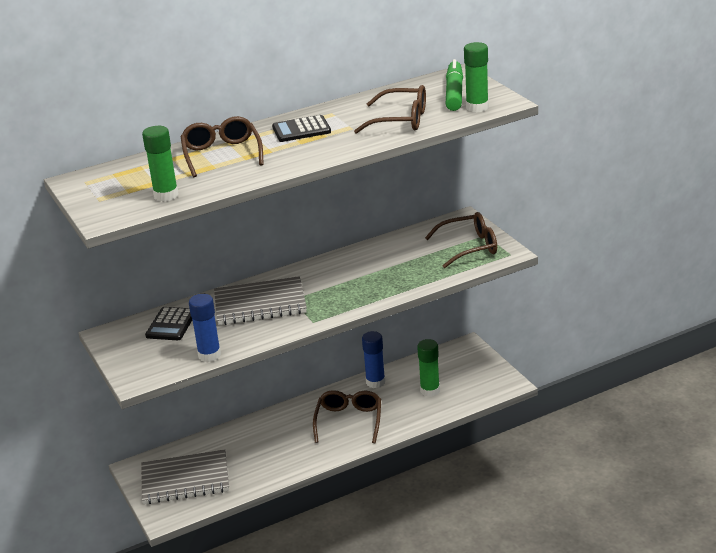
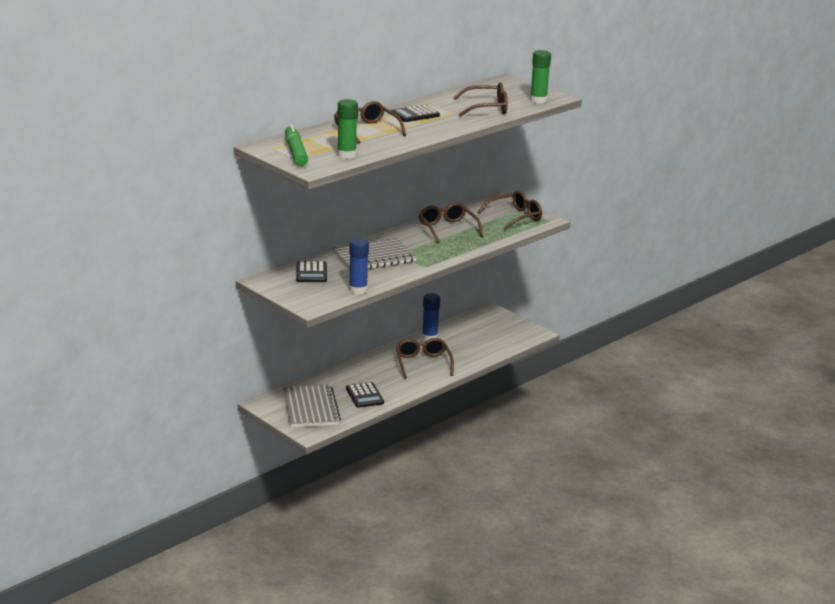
camera: 20 degrees left, 5 degrees down
grey notebook [141,449,229,504] -> grey notebook turned 75 degrees counterclockwise [283,385,341,428]
green glue stick [417,339,440,397] -> none
green marker [446,59,463,111] -> green marker moved to [285,124,308,166]
none -> black calculator [346,382,384,408]
none -> brown glasses [419,202,483,243]

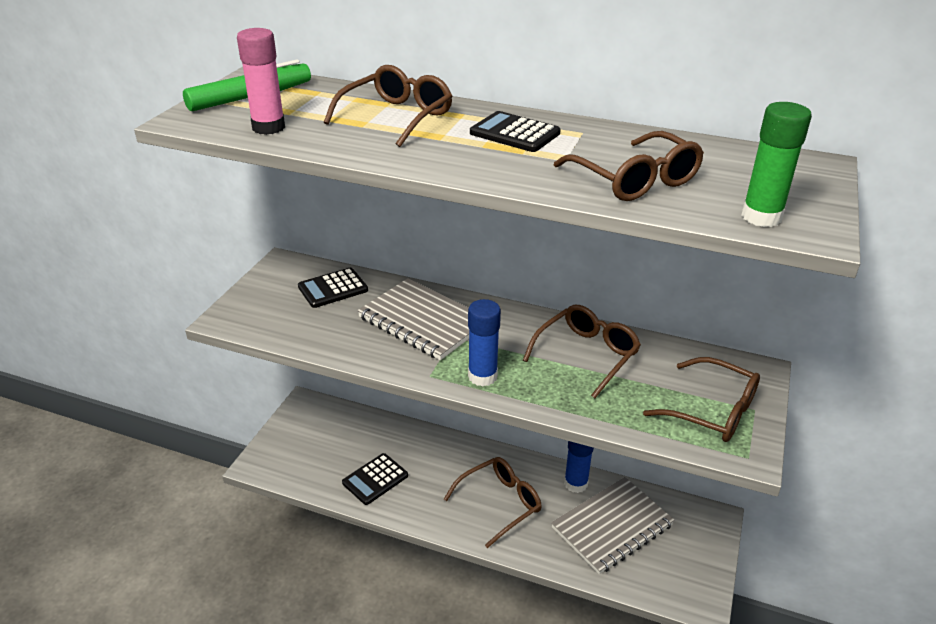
camera: 65 degrees right, 10 degrees up
grey notebook [283,385,341,428] -> grey notebook moved to [551,477,674,574]
green glue stick [337,99,358,159] -> pink glue stick [237,28,285,135]
blue glue stick [349,238,369,294] -> blue glue stick moved to [468,299,501,386]

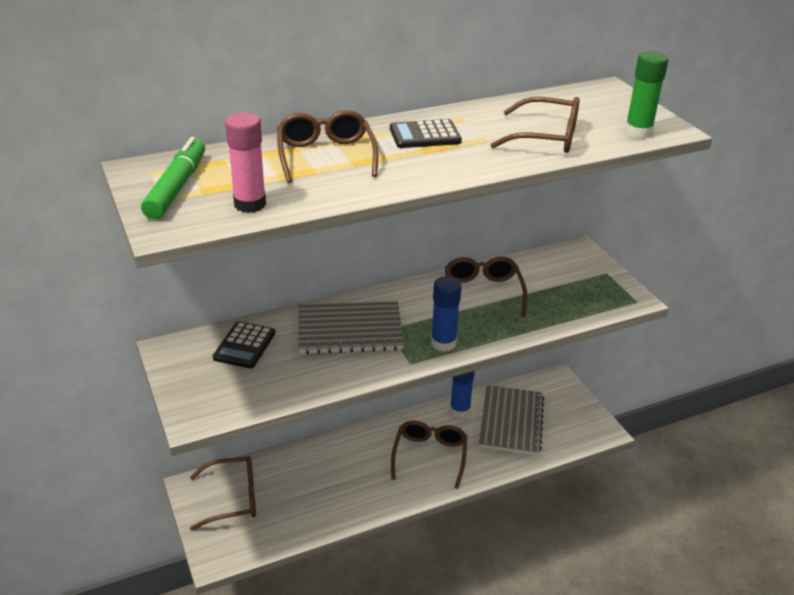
camera: 45 degrees left, 0 degrees up
black calculator [342,453,408,505] -> none
brown glasses [643,357,760,442] -> brown glasses moved to [190,456,256,531]

